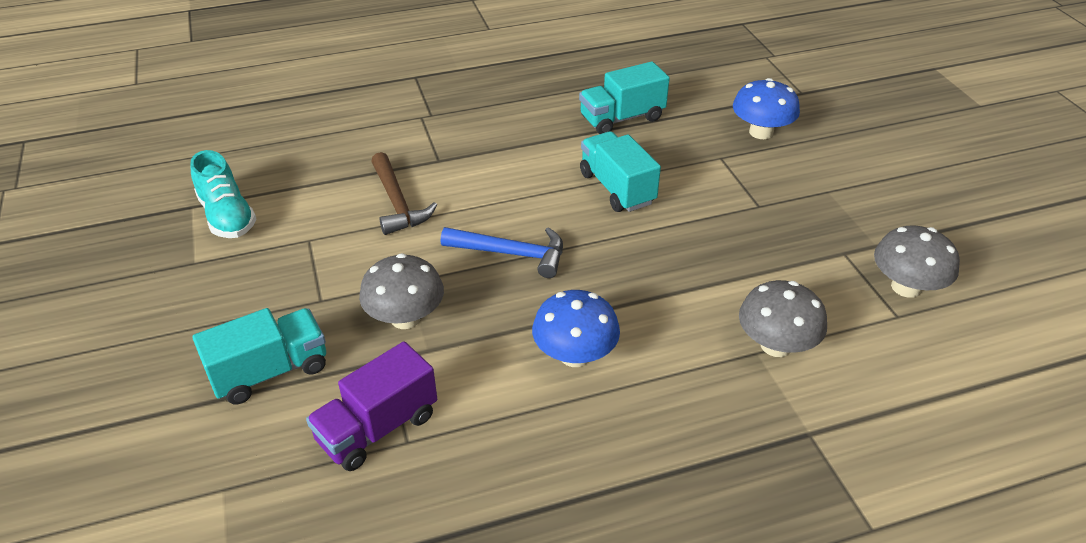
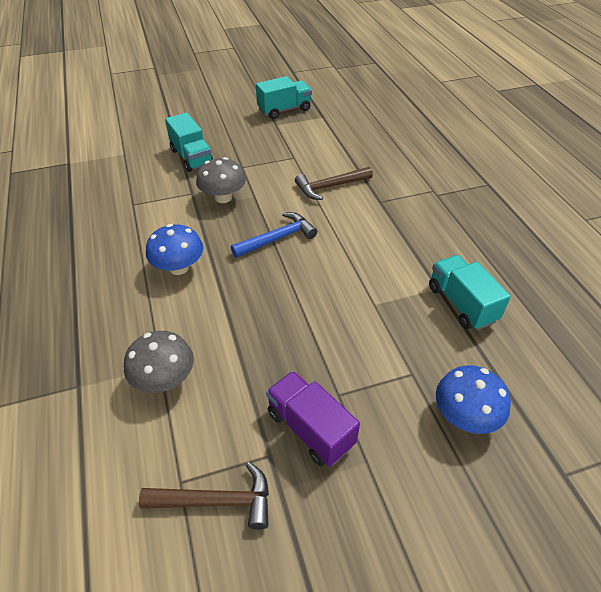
camera: 90 degrees right, 5 degrees up
turquoise shoe [190,150,256,238] -> none
purple truck [306,341,437,471] -> purple truck moved to [266,371,360,467]
blue hammer [441,227,563,278] -> blue hammer turned 135 degrees counterclockwise [231,212,317,258]
turquoise truck [580,131,661,212] -> turquoise truck moved to [256,76,312,119]
grey mushroom [874,225,960,298] -> brown hammer [139,462,269,530]

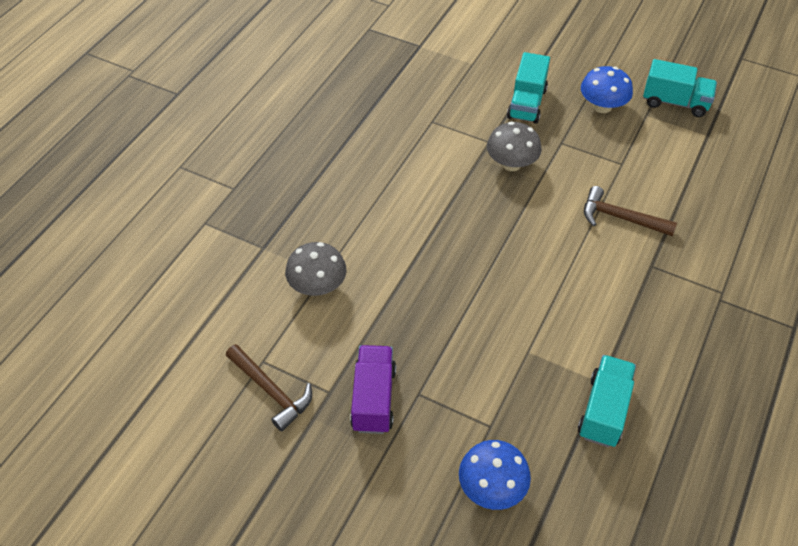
camera: 45 degrees right, 5 degrees up
blue mushroom [146,224,203,275] -> blue mushroom moved to [581,66,633,113]
blue hammer [231,212,317,258] -> none

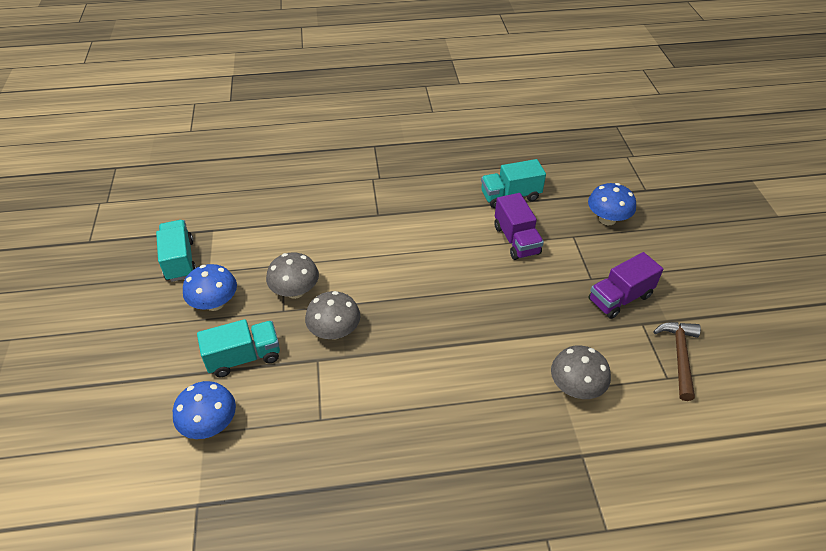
camera: 125 degrees left, 5 degrees down
brown hammer [584,186,677,236] -> none
none -> blue mushroom [173,381,236,439]
none -> grey mushroom [266,252,319,299]
none -> purple truck [494,193,544,260]

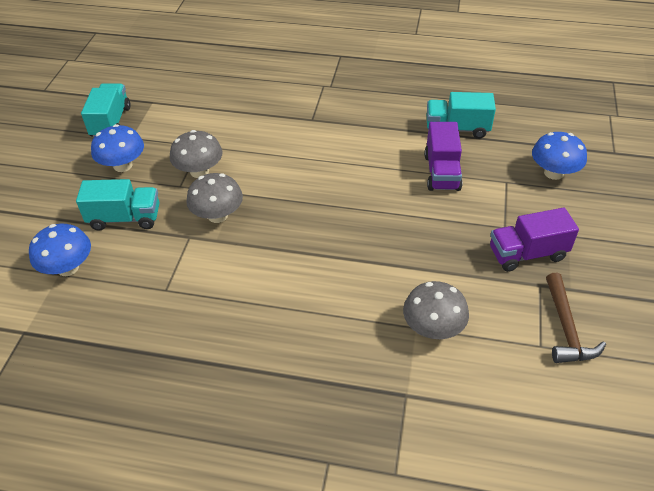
camera: 20 degrees right, 0 degrees up
brown hammer [653,322,701,401] -> brown hammer turned 150 degrees clockwise [546,273,606,363]

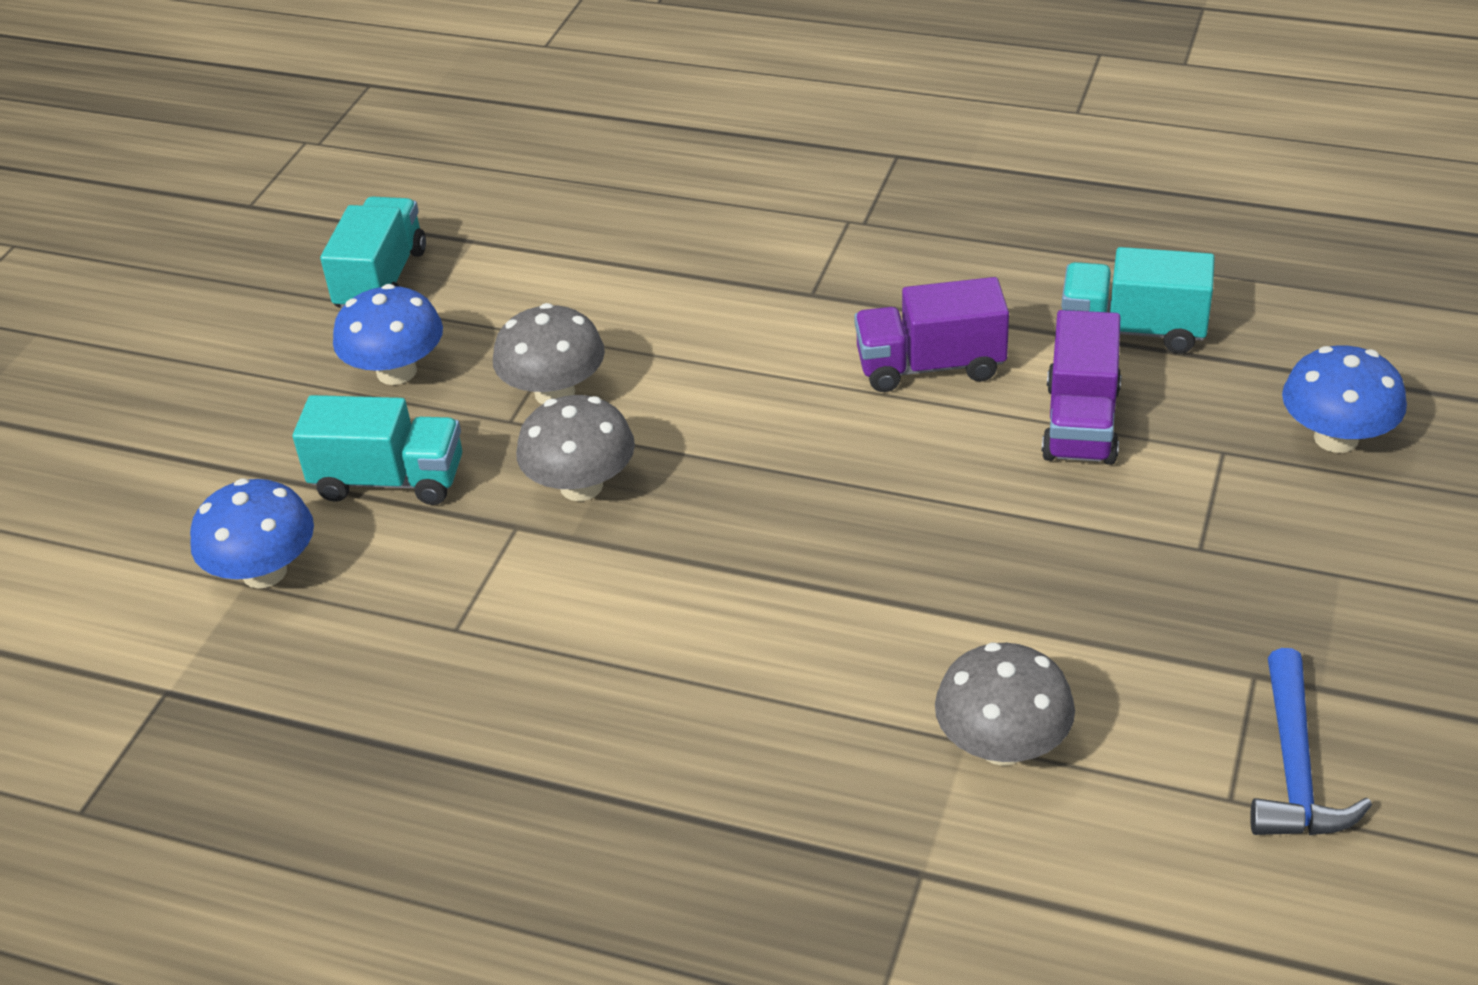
camera: 10 degrees right, 5 degrees down
purple truck [490,207,579,272] -> purple truck moved to [854,277,1009,392]
brown hammer [546,273,606,363] -> blue hammer [1250,648,1372,835]

